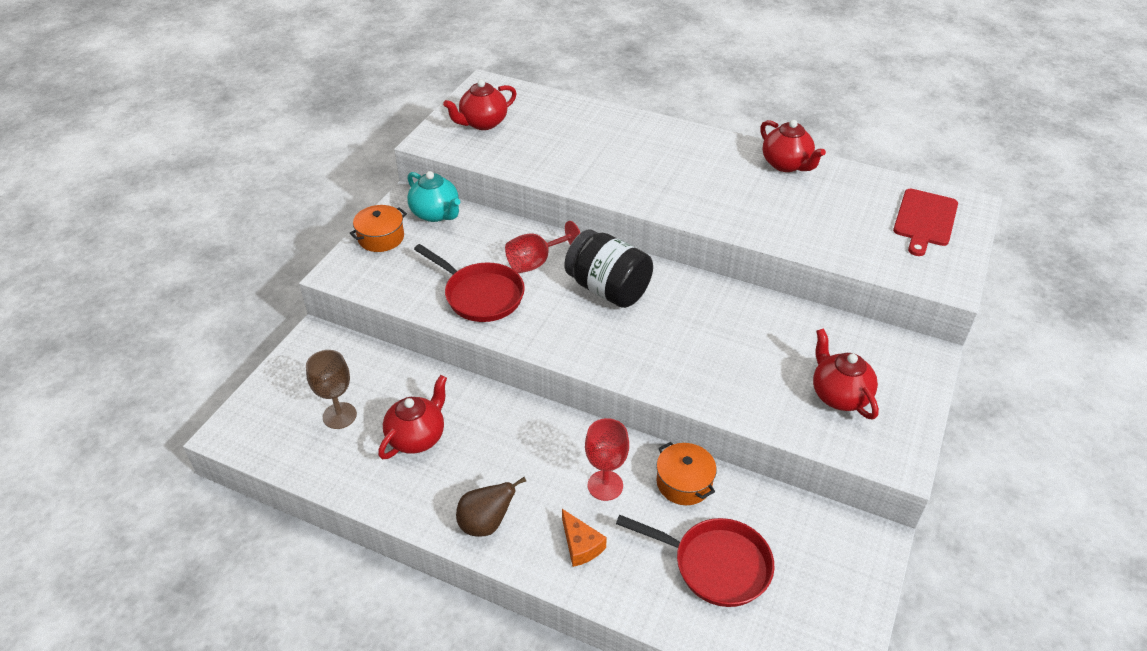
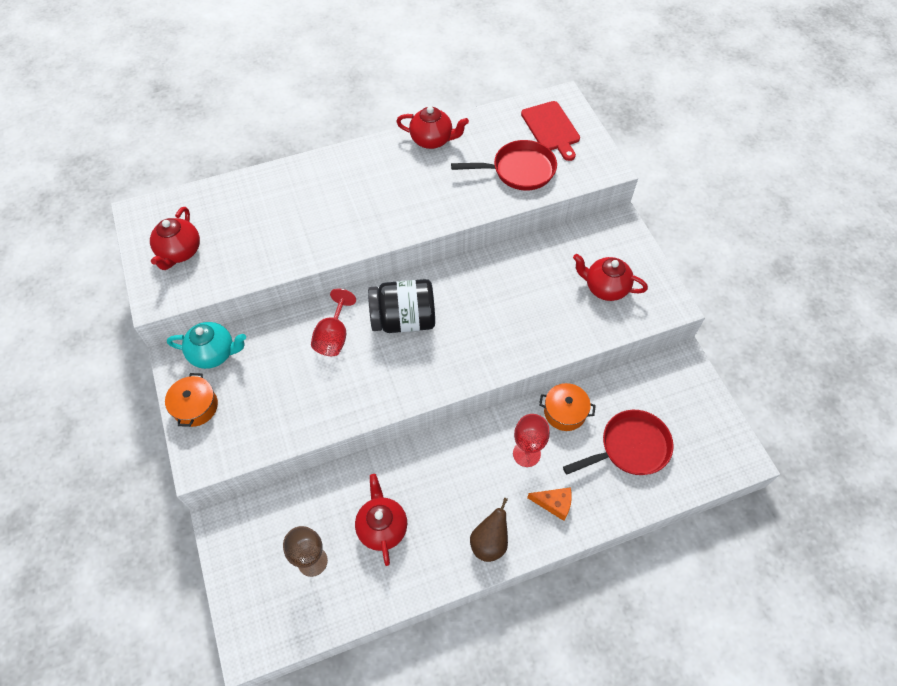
camera: 45 degrees left, 15 degrees up
red pan [414,244,525,322] -> red pan moved to [451,140,557,190]

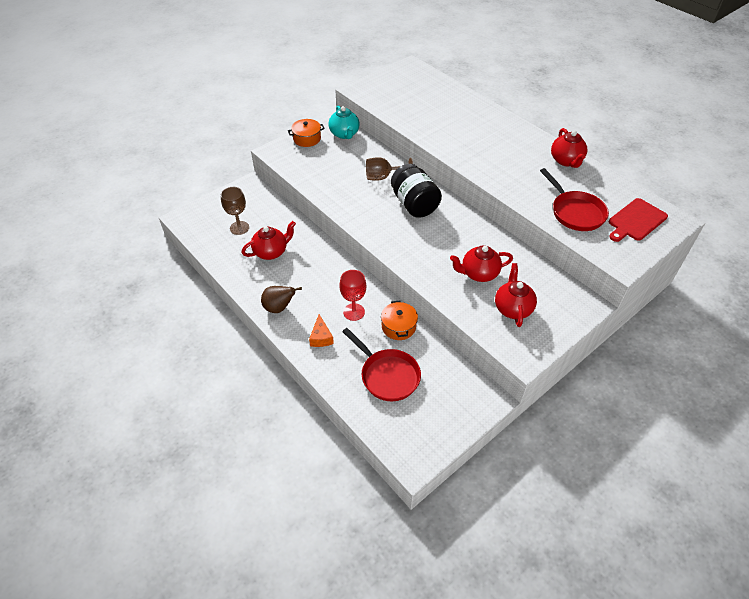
camera: 70 degrees right, 10 degrees down
red teapot [150,207,200,270] -> red teapot moved to [450,245,513,282]
red goblet [311,288,356,356] -> brown goblet [366,157,413,181]

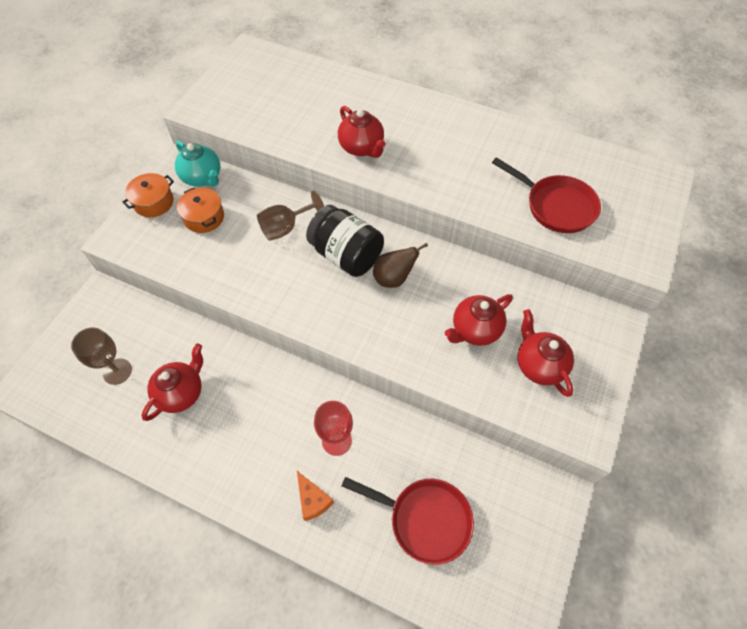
camera: 25 degrees left, 10 degrees up
brown pear [261,286,302,313] -> brown pear moved to [373,243,428,288]
orange pot [381,301,418,340] -> orange pot moved to [177,188,224,233]
red teapot [551,128,587,168] -> red teapot moved to [338,106,386,158]
red cutting board [609,198,668,242] -> none

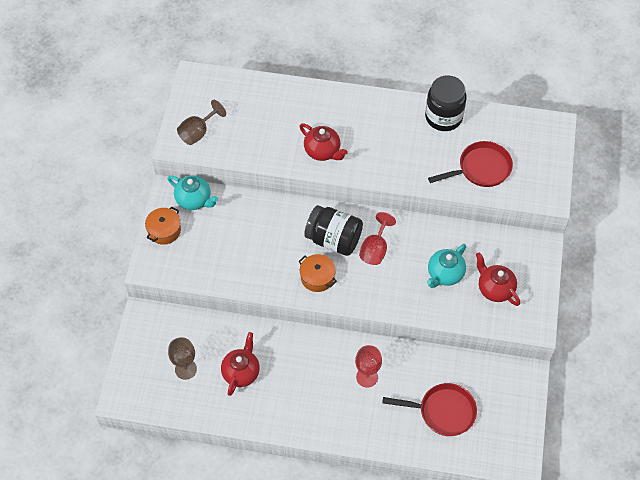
camera: 15 degrees left, 0 degrees up
orange pot [177,188,224,233] -> orange pot moved to [298,254,337,292]
brown goblet [257,191,324,241] -> brown goblet moved to [177,100,226,145]
orange cheese [297,471,334,521] -> none
brown pear [373,243,428,288] -> red goblet [359,212,396,265]
red teapot [445,294,513,346] -> turquoise teapot [427,244,466,288]
red pan [492,157,601,233] -> red pan turned 45 degrees counterclockwise [428,141,513,187]
none -> black jar [425,75,467,131]

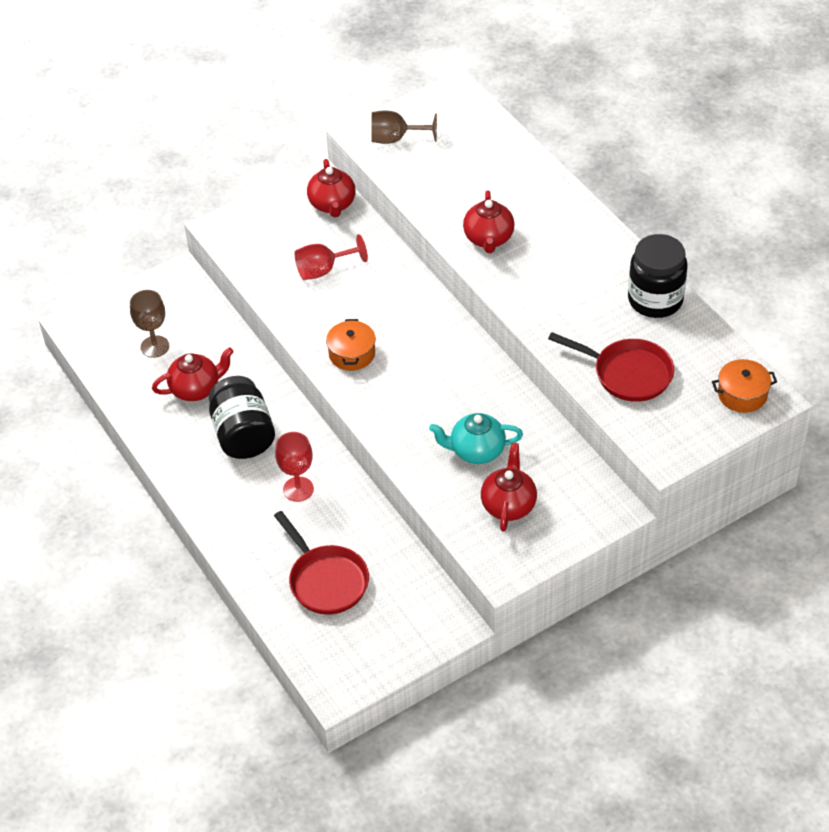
camera: 50 degrees right, 10 degrees down
orange pot [145,207,181,245] -> orange pot moved to [712,359,777,413]
turquoise teapot [168,175,218,210] -> red teapot [307,159,356,217]
black jar [304,205,363,256] -> black jar moved to [209,376,275,459]
red goblet [359,212,396,265] -> red goblet moved to [295,234,368,280]

